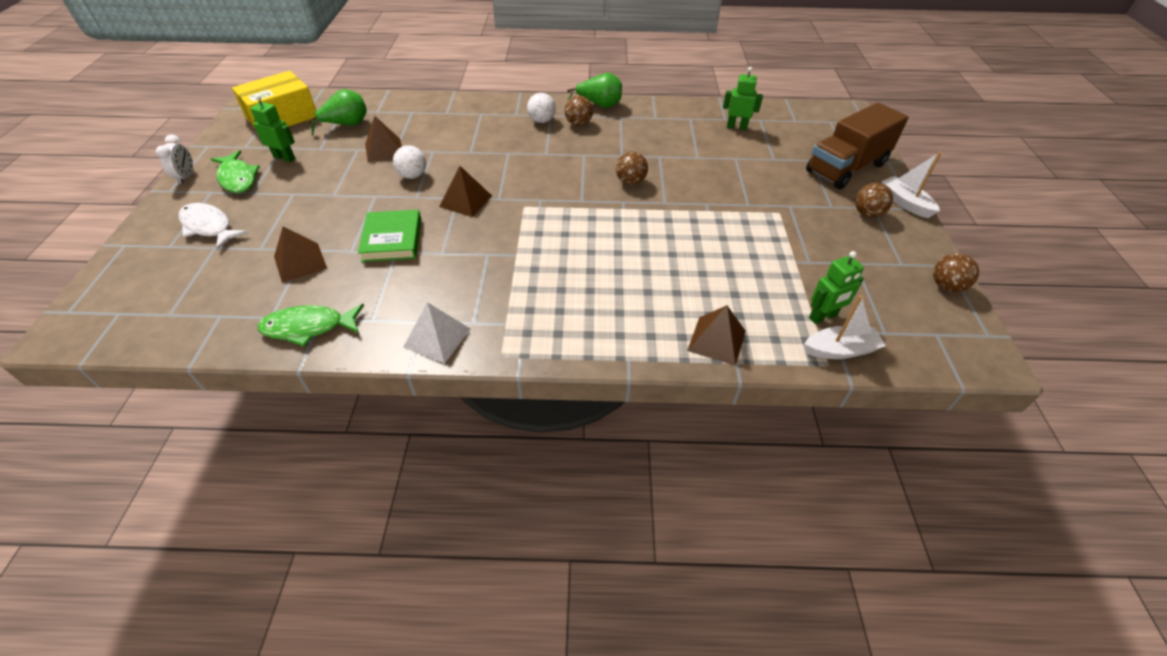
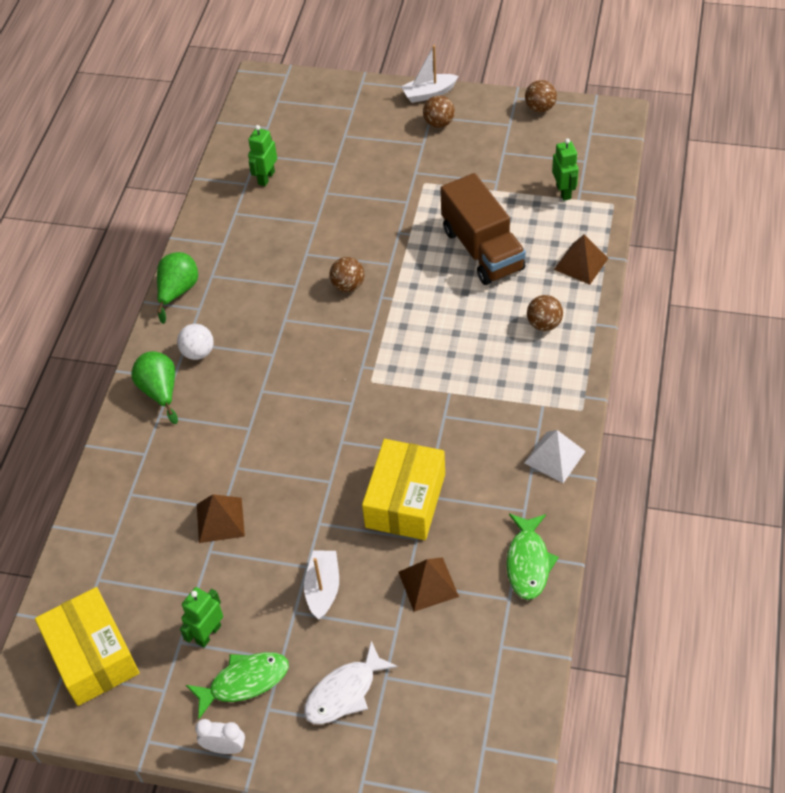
camera: 75 degrees left, 5 degrees up
green pear [307,89,367,136] -> green pear moved to [131,351,178,424]
green book [358,210,421,262] -> yellow box [362,439,445,540]
white ball [393,145,426,179] -> none
brown pyramid [439,166,492,217] -> none
brown ball [565,95,593,126] -> brown ball moved to [527,295,563,331]
white boat [804,295,886,359] -> white boat moved to [304,550,339,620]
brown truck [806,102,908,189] -> brown truck moved to [440,173,526,285]

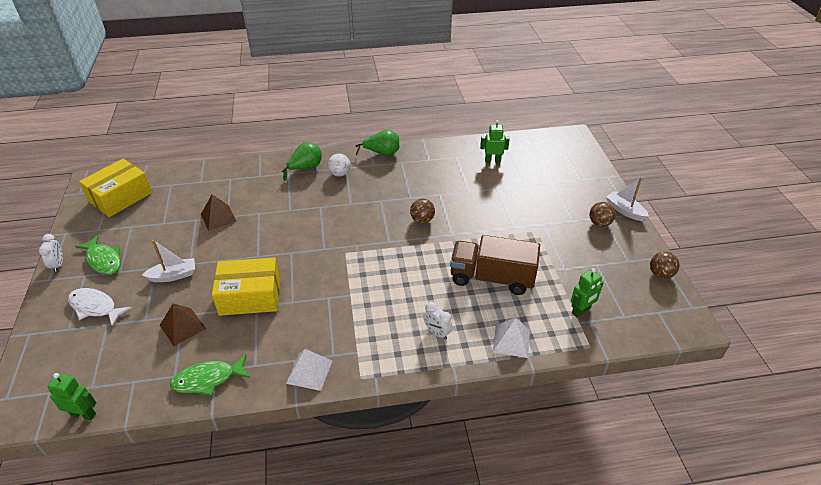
camera: 65 degrees right, 10 degrees down
green robot [180,587,223,648] -> green robot moved to [47,373,96,420]
brown truck [440,173,526,285] -> brown truck turned 60 degrees clockwise [450,235,540,295]
brown ball [527,295,563,331] -> white clock [423,302,452,340]
brown pyramid [554,235,608,285] -> white pyramid [493,318,530,358]

